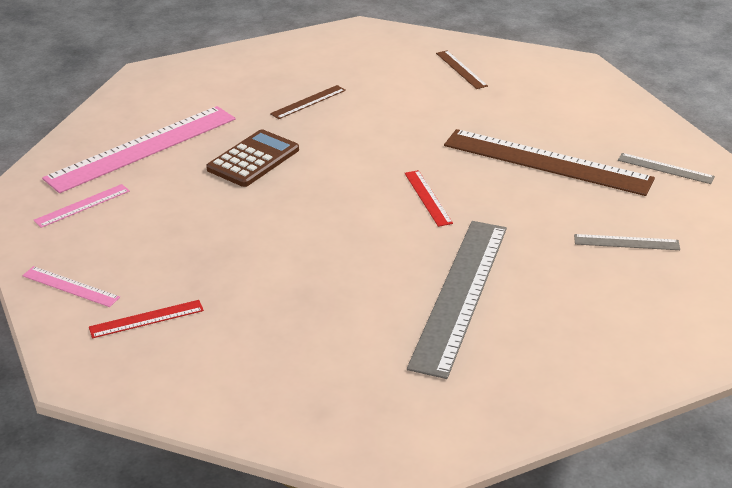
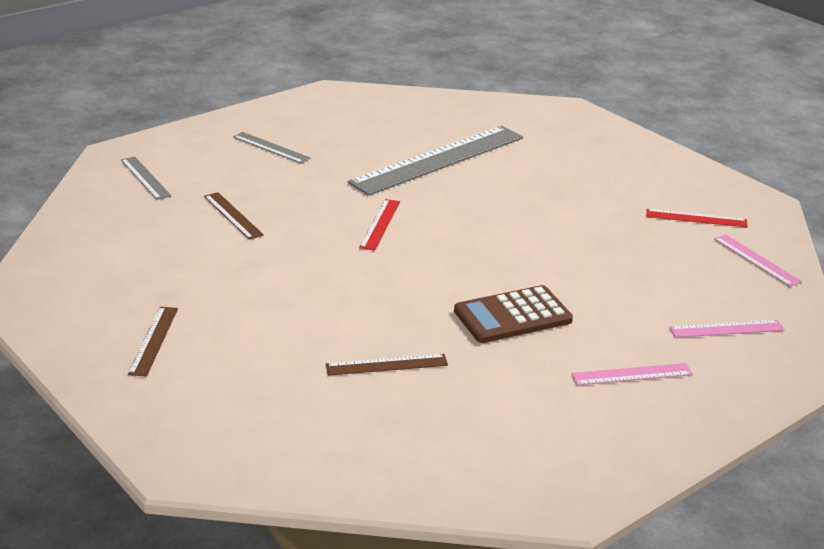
camera: 150 degrees left, 5 degrees down
pink ruler [42,106,235,193] -> pink ruler [571,363,693,385], size x0.45
brown ruler [444,129,655,196] -> brown ruler [204,192,264,240], size x0.45

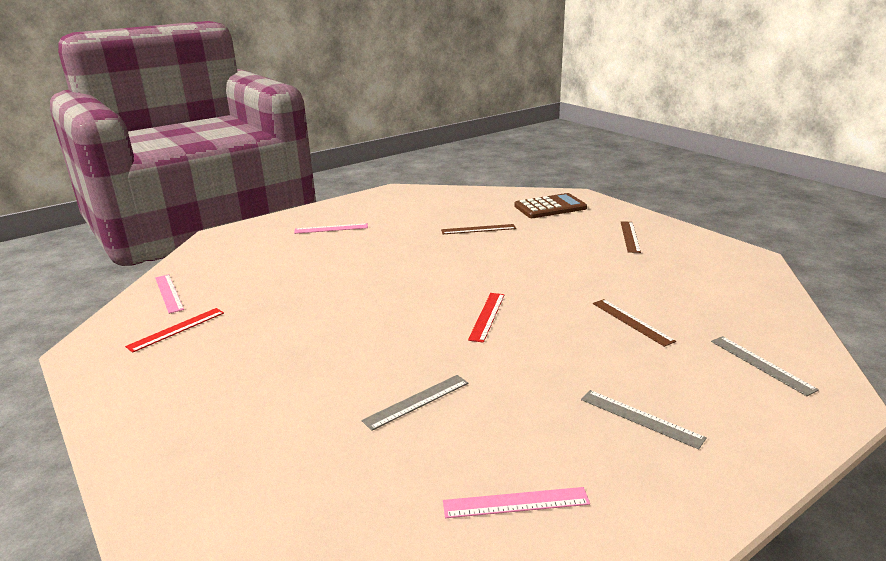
camera: 175 degrees left, 5 degrees down
grey ruler [348,126,523,196] -> grey ruler [361,375,468,431], size x0.45
brown calculator [454,285,573,343] -> brown calculator moved to [514,193,587,218]
red ruler [647,209,748,227] -> red ruler turned 60 degrees counterclockwise [125,308,224,353]
pink ruler [669,320,785,338] -> pink ruler moved to [443,487,590,518]

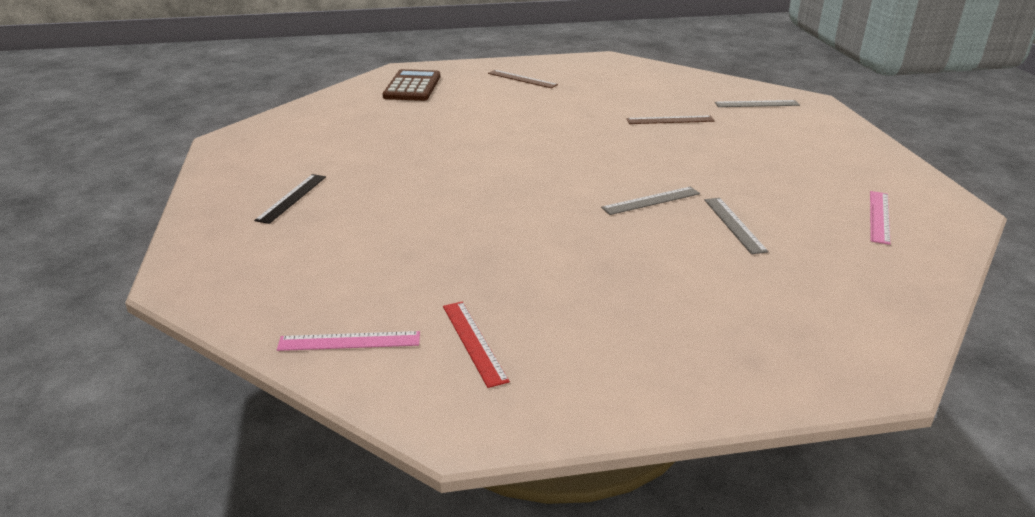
camera: 65 degrees left, 5 degrees up
pink ruler [294,223,368,234] -> black ruler [254,174,326,224]
brown ruler [441,224,516,234] -> none
red ruler [468,293,505,343] -> none
grey ruler [581,390,707,449] -> grey ruler moved to [601,187,700,215]

